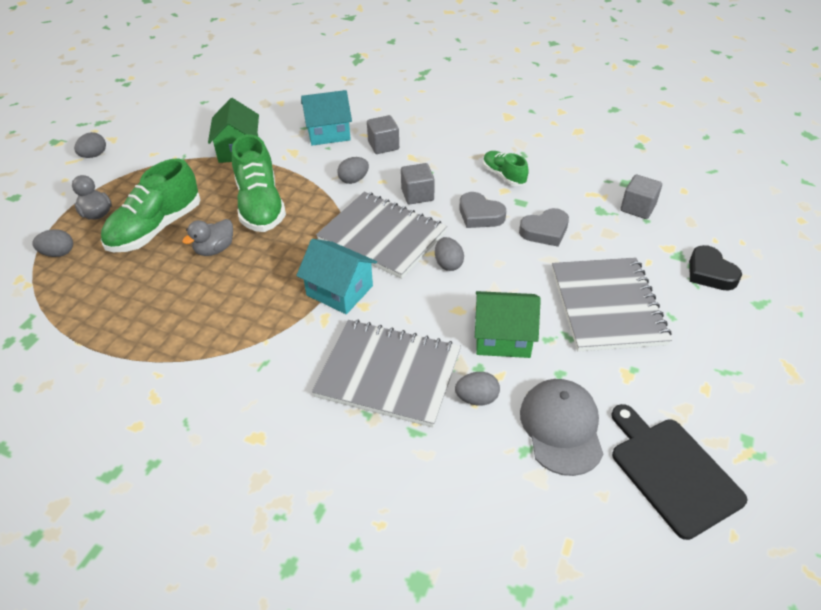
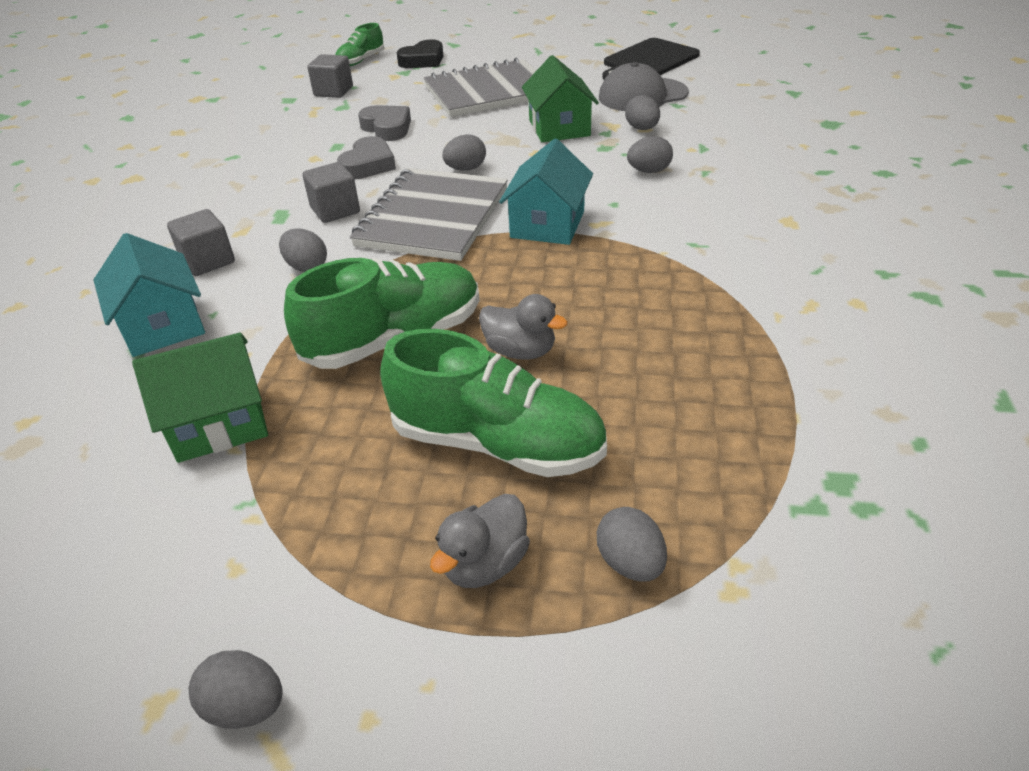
camera: 105 degrees left, 5 degrees down
grey notebook [312,320,461,428] -> grey egg [627,136,673,173]
green shoe [483,151,529,186] -> green shoe moved to [335,23,384,66]

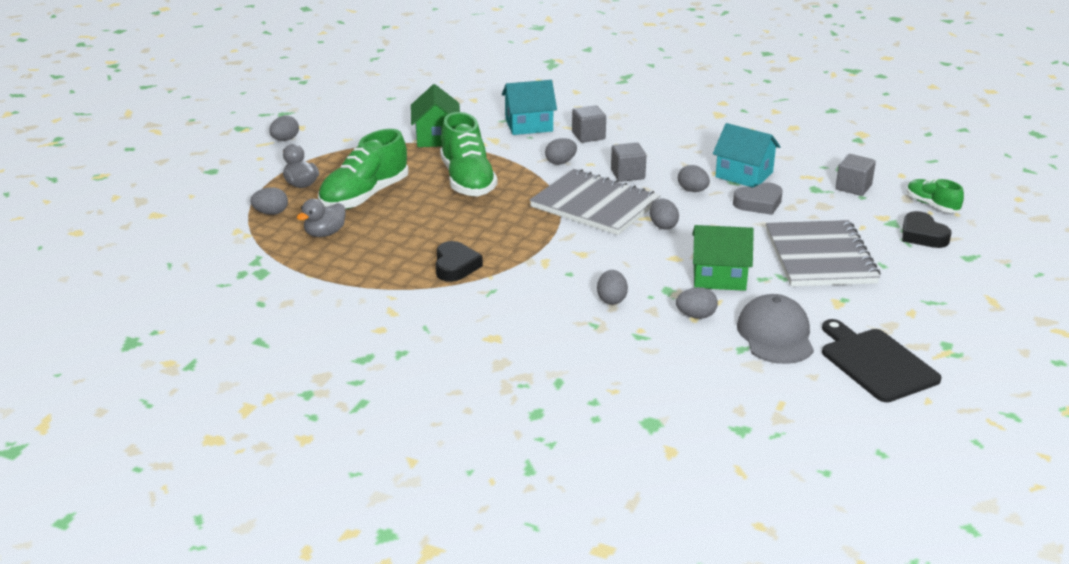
camera: 105 degrees right, 10 degrees down
grey heart [337,136,396,180] -> grey egg [678,165,710,192]
grey duck [479,294,568,360] -> grey duck moved to [297,199,346,237]
turquoise house [499,139,593,245] -> turquoise house moved to [713,123,781,188]
none -> black heart [436,241,483,282]

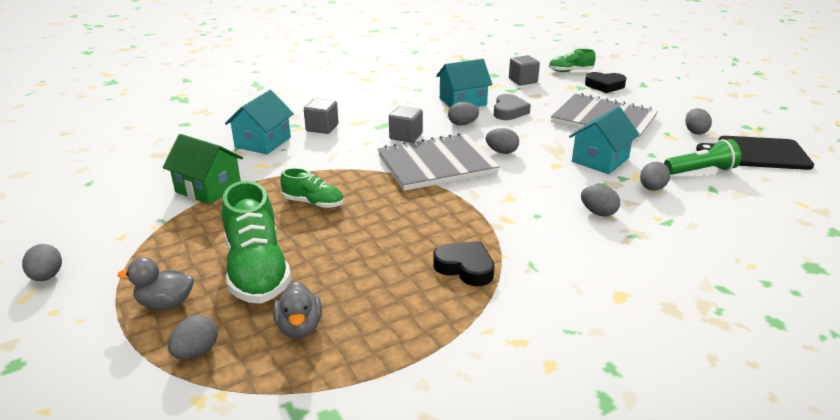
camera: 55 degrees left, 0 degrees up
green shoe [440,112,497,196] -> green shoe [280,168,344,208], size x0.55
grey egg [545,138,577,165] -> grey egg moved to [685,108,712,135]
green house [692,225,754,291] -> turquoise house [569,106,640,174]
grey cap [737,294,814,364] -> green flashlight [664,139,741,175]

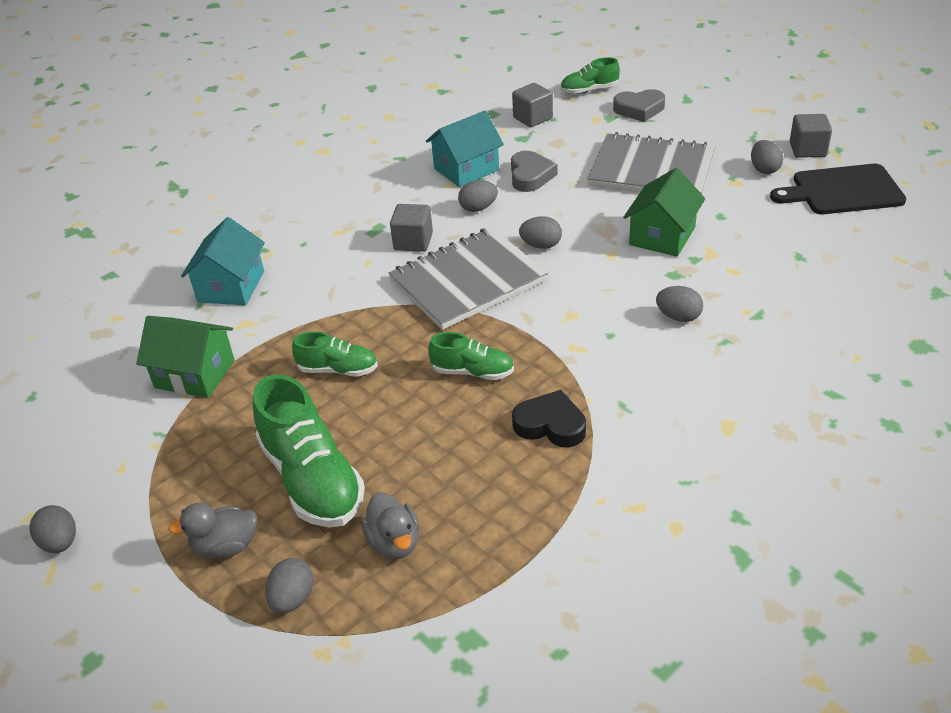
camera: 10 degrees left, 10 degrees up
grey cube [304,98,339,134] -> grey cube moved to [790,114,832,158]
turquoise house [569,106,640,174] -> green house [623,168,705,257]
black heart [585,72,626,93] -> grey heart [613,89,665,122]
grey egg [640,162,670,191] -> none
green flashlight [664,139,741,175] -> none
none -> green shoe [428,332,514,380]

